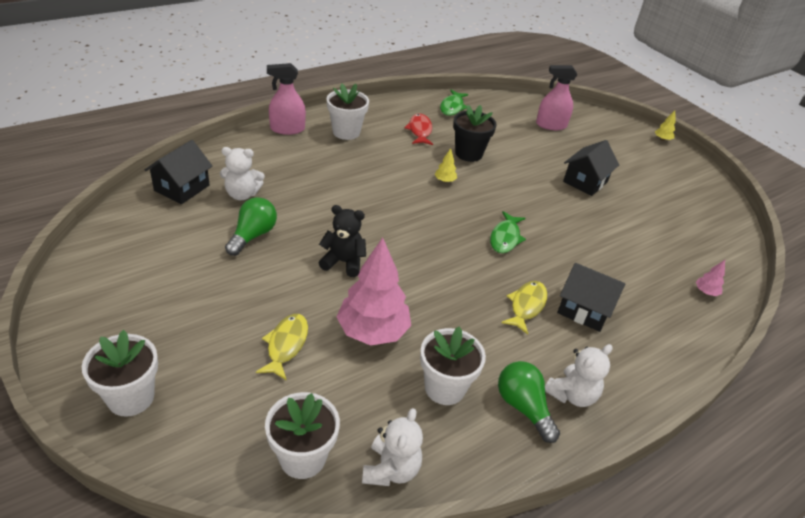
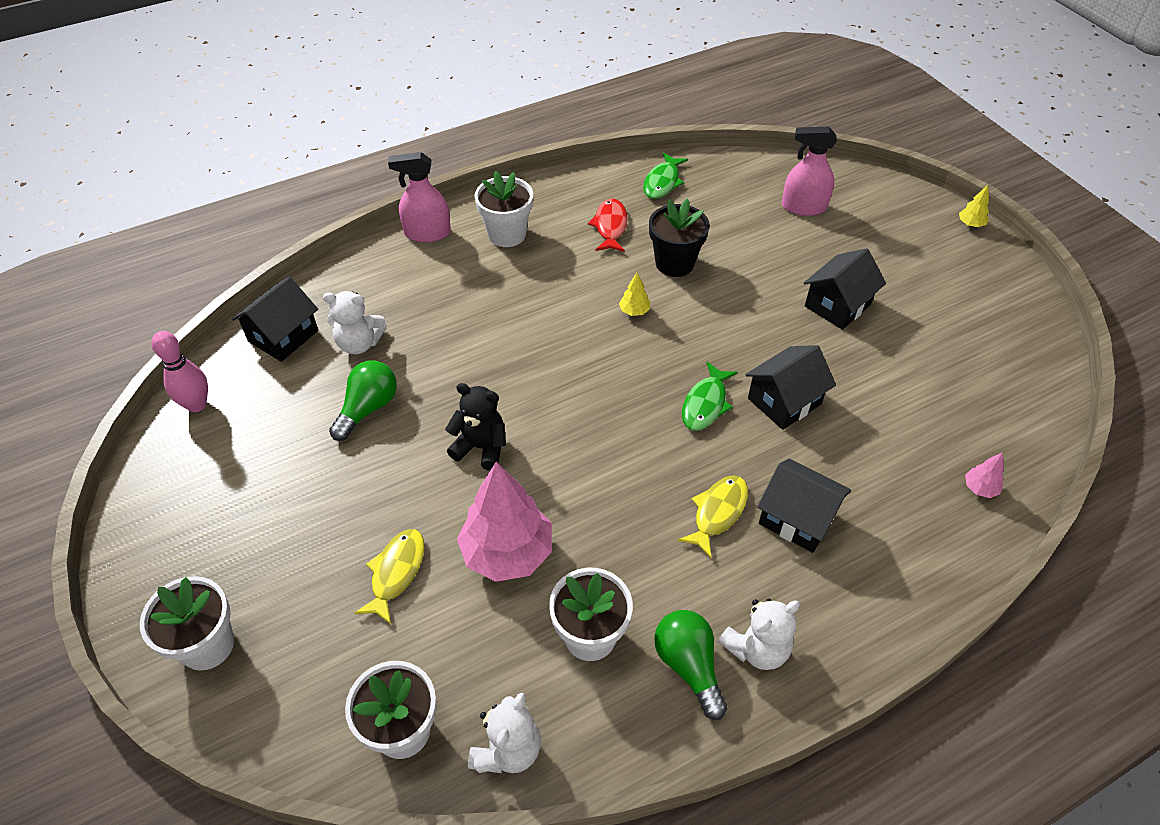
camera: 10 degrees right, 10 degrees up
none -> pink bowling pin [151,331,208,412]
none -> black house [745,345,836,430]

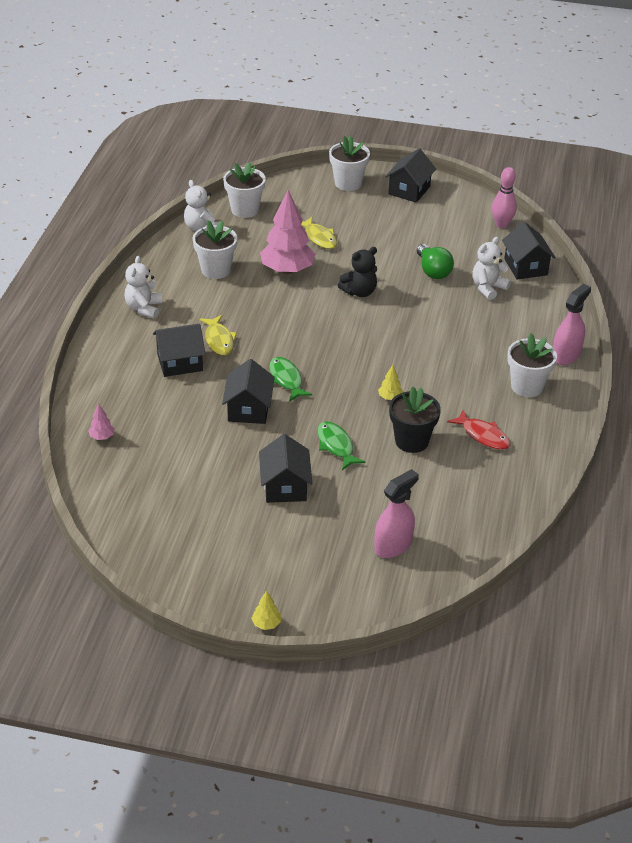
camera: 130 degrees right, 10 degrees down
green fish [643,153,688,199] -> green fish moved to [317,421,365,470]
green light bulb [654,610,727,720] -> none
none -> black house [385,148,436,203]

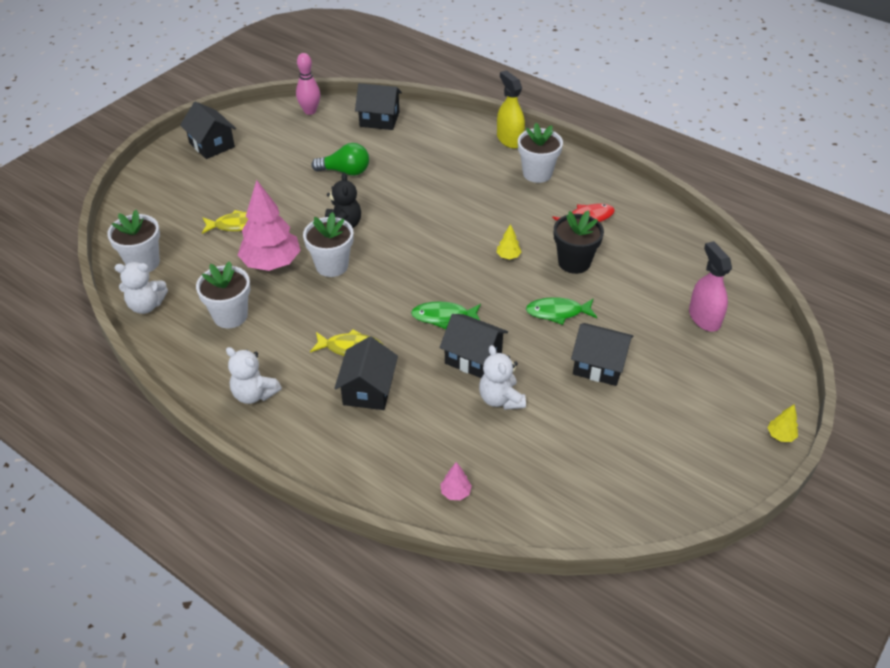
camera: 65 degrees left, 5 degrees up
white flower pot [329,135,370,191] -> white flower pot moved to [303,212,353,277]
white teddy bear [473,237,511,300] -> white teddy bear moved to [479,345,526,410]
pink spray bottle [553,284,591,365] -> yellow spray bottle [497,70,525,149]

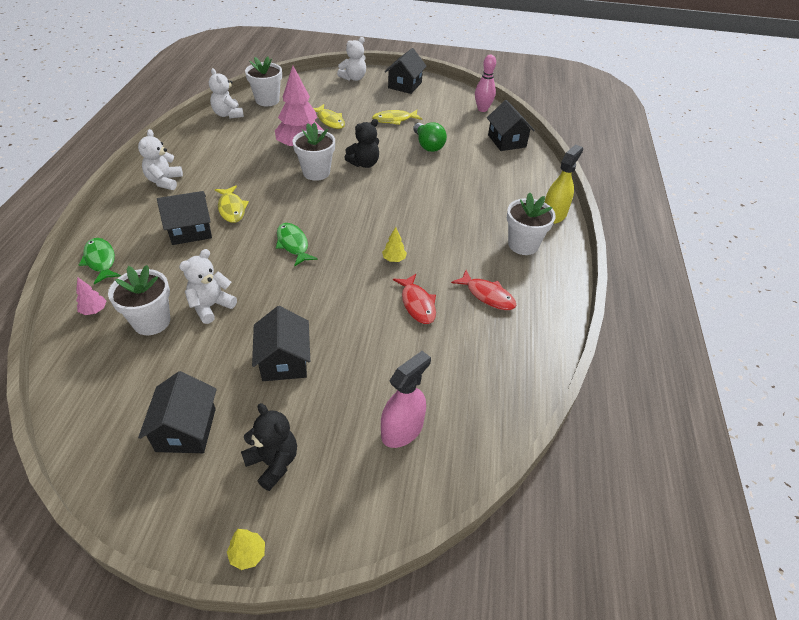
camera: 60 degrees right, 0 degrees up
white flower pot [196,261,250,328] -> white flower pot moved to [108,265,170,335]
black house [440,314,508,378] -> black house moved to [138,371,217,453]
green fish [526,297,597,325] -> green fish moved to [79,238,121,284]
black flower pot [554,210,604,274] -> red fish [393,274,436,324]
none -> black teddy bear [241,403,297,491]
none -> white teddy bear [337,37,366,81]
none -> yellow fish [372,110,422,125]

